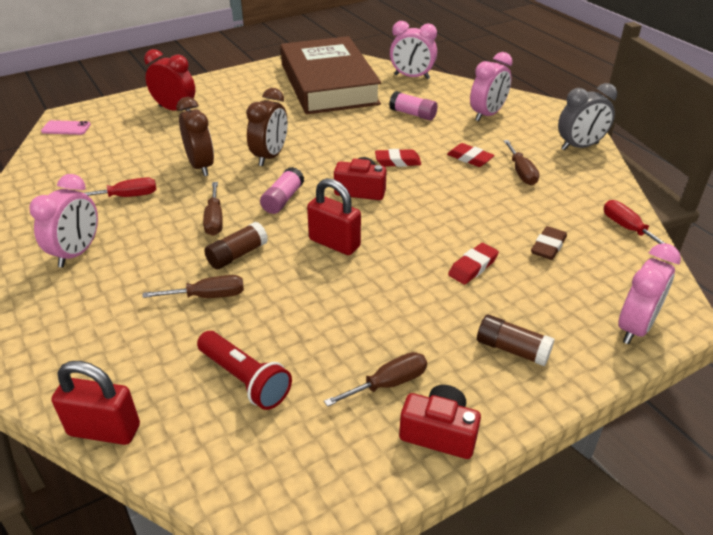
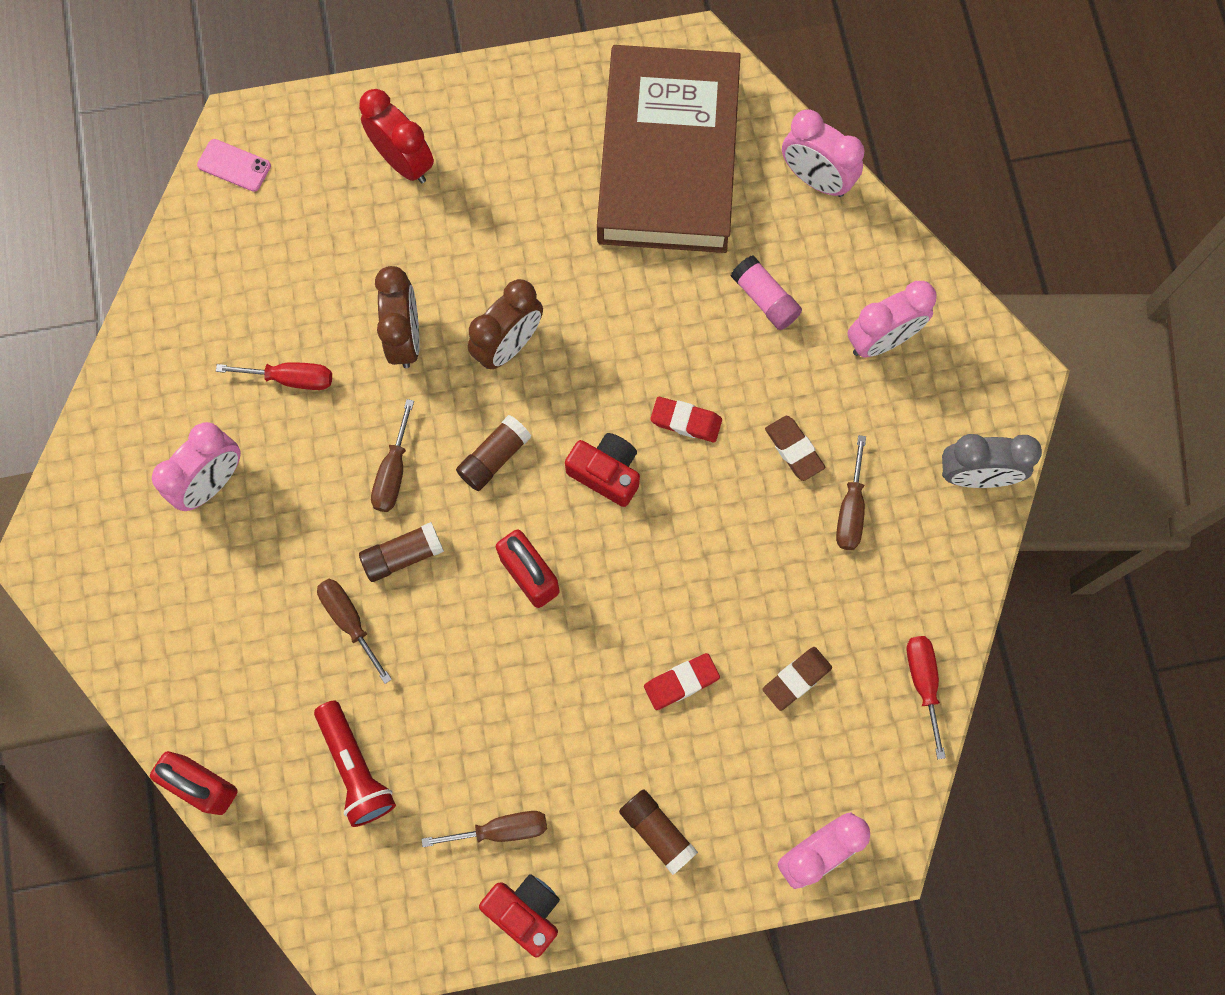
camera: 20 degrees right, 35 degrees up
brown screwdriver [142,275,244,298] -> brown screwdriver turned 135 degrees counterclockwise [317,579,392,684]
pink glue stick [260,167,304,214] -> brown glue stick [456,415,531,491]
red eraser [447,143,495,167] -> brown eraser [765,416,825,481]

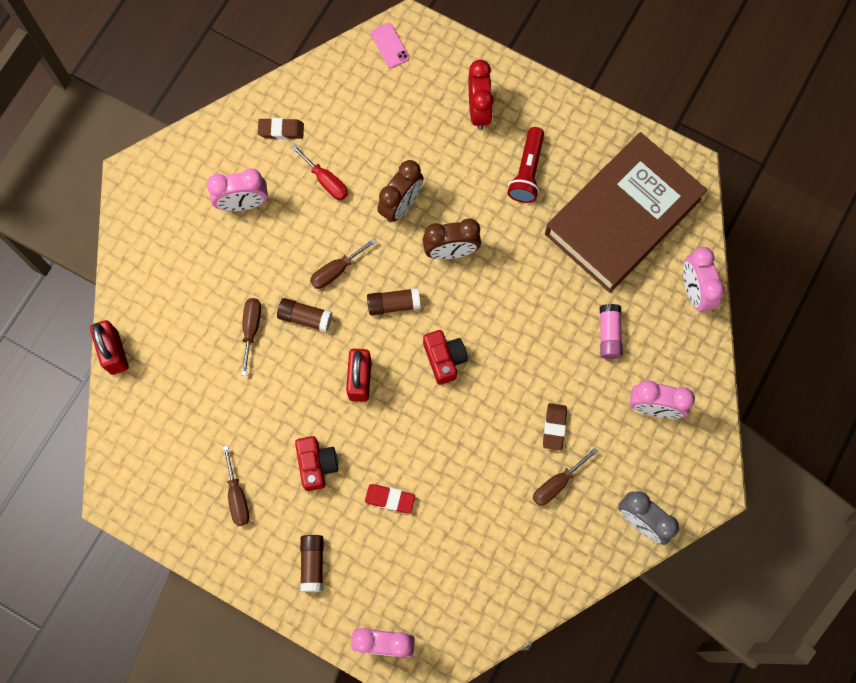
camera: 40 degrees right, 0 degrees up
red flashlight [314,701,396,827] -> red flashlight moved to [508,127,544,203]
brown screwdriver [421,811,547,847] -> brown screwdriver turned 45 degrees clockwise [223,445,249,526]
red camera [479,874,560,957] -> red camera moved to [295,436,338,491]
red eraser [650,397,722,442] -> none
brown eraser [763,647,832,711] -> brown eraser moved to [258,118,304,139]
red screwdriver [907,636,946,759] -> none

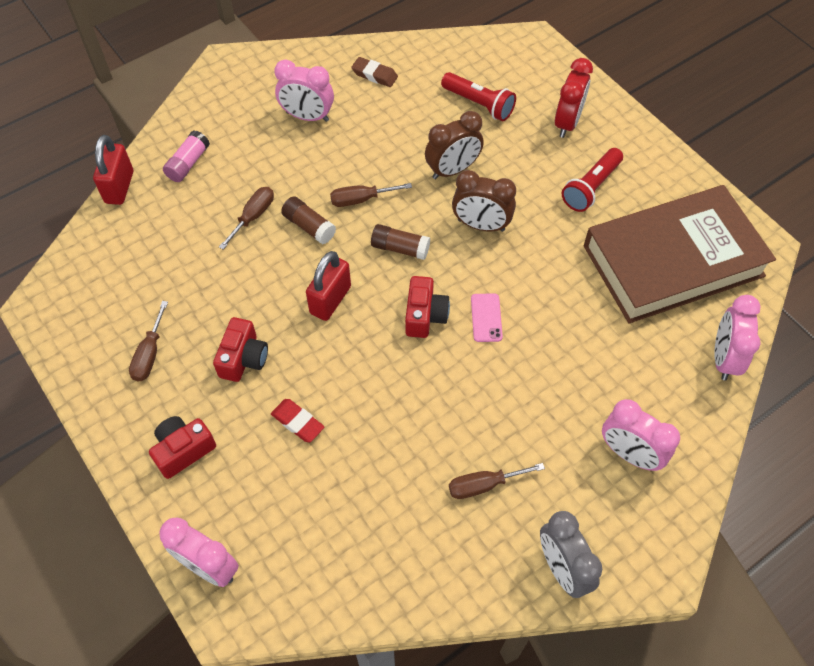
camera: 25 degrees right, 15 degrees down
red screwdriver [291,144,348,200] -> none
brown glue stick [300,535,324,592] -> red camera [149,416,216,479]
pink phone [371,23,410,68] -> pink phone moved to [471,293,503,342]
brown eraser [543,403,567,450] -> none
pink glue stick [600,304,623,359] -> pink glue stick moved to [163,130,210,182]
none -> red flashlight [441,72,516,121]

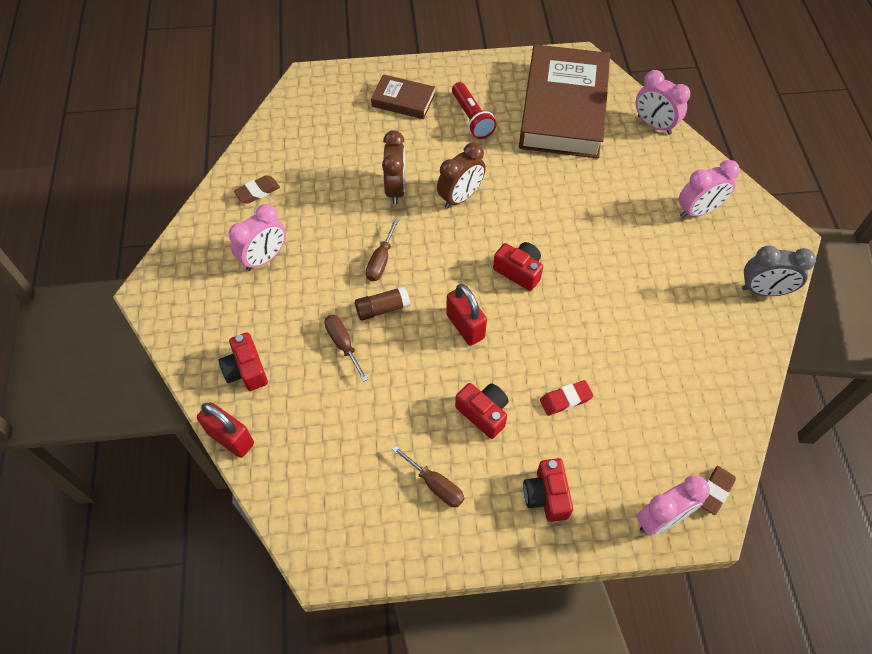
camera: 60 degrees left, 0 degrees up
pink glue stick [163,130,210,182] -> red camera [219,333,268,391]
brown glue stick [371,224,430,260] -> none
red flashlight [441,72,516,121] -> none
brown screwdriver [449,463,545,499] -> none
pink phone [471,293,503,342] -> none
red clock [555,58,593,138] -> brown book [371,74,435,119]
none -> brown eraser [701,466,736,515]

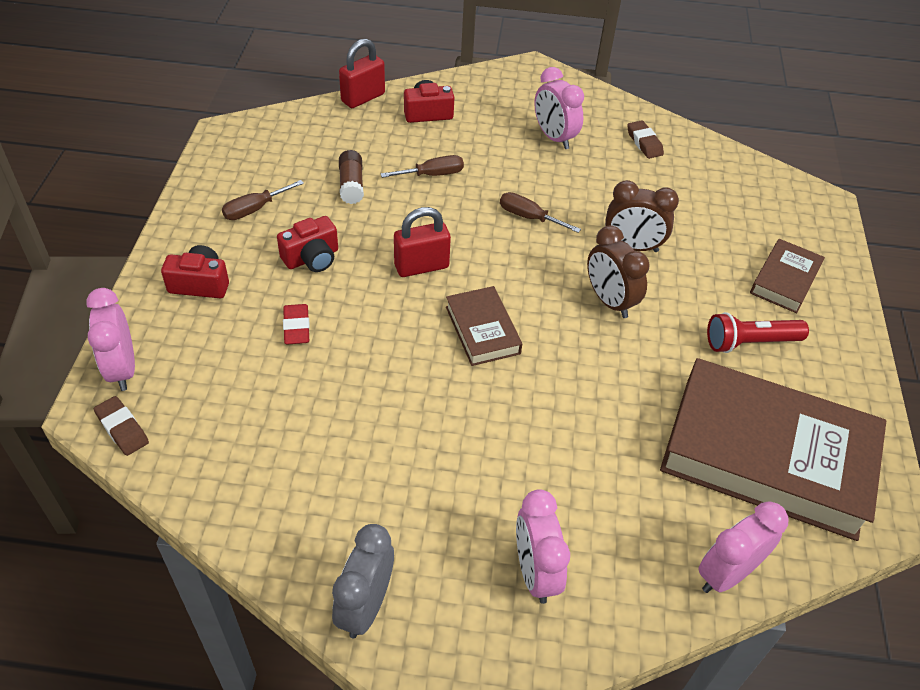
camera: 100 degrees right, 10 degrees down
brown glue stick [355,286,410,321] -> brown glue stick moved to [339,150,364,204]
red camera [493,242,543,291] -> brown book [446,286,522,366]

